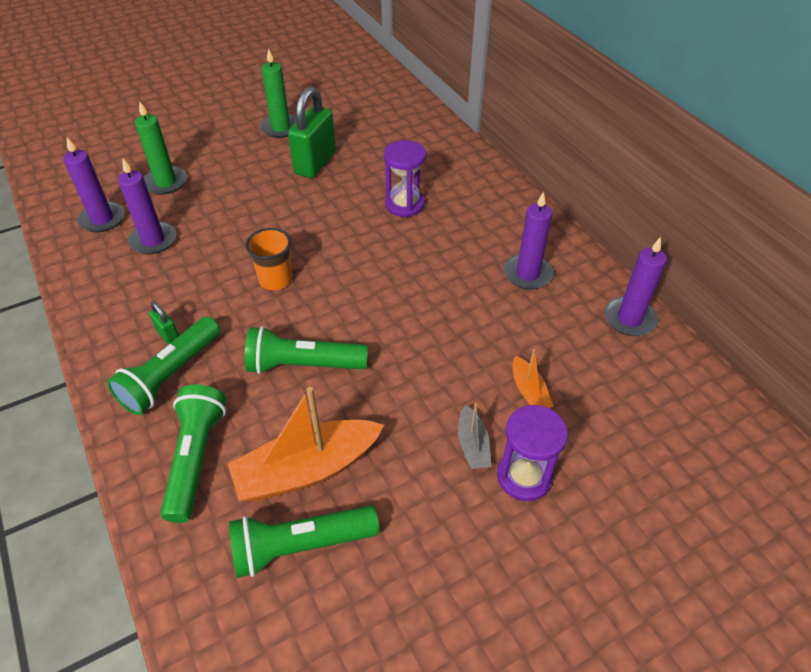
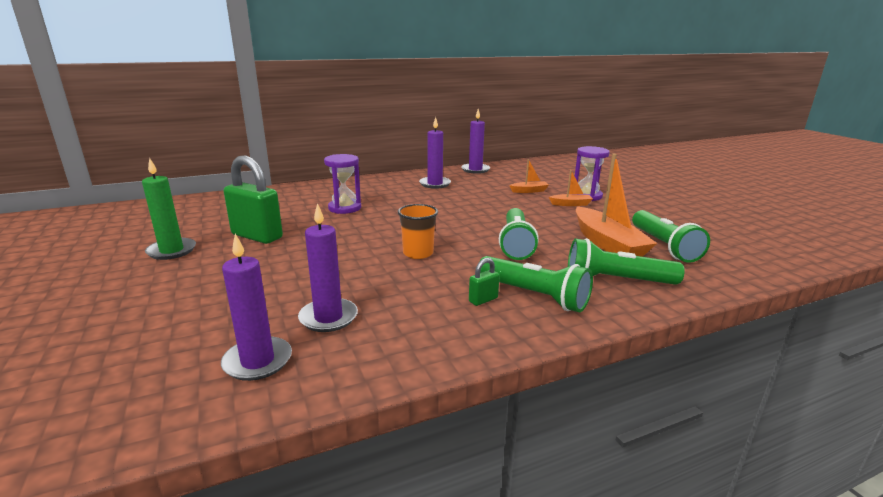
camera: 85 degrees left, 25 degrees down
green candle [135,101,187,195] -> none
grey boat [458,403,491,469] -> orange boat [549,170,593,206]

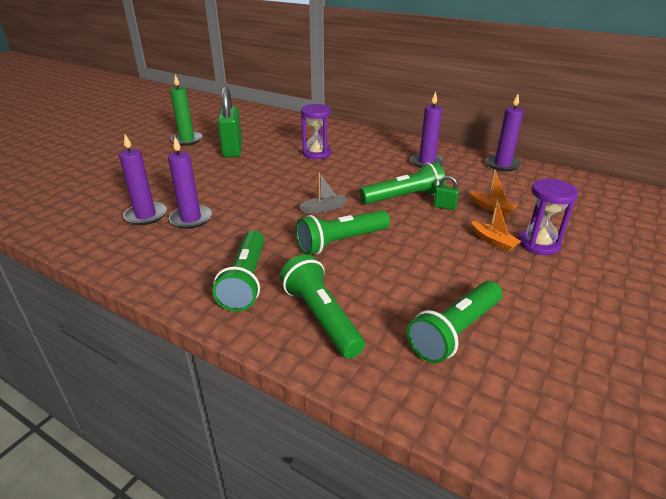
camera: 55 degrees right, 10 degrees up
purple candle [221,234,292,381] -> purple candle moved to [168,137,212,229]
orange cup [398,204,438,259] -> none
green padlock [469,258,500,306] -> green padlock moved to [434,176,459,210]
orange boat [576,154,657,257] -> none
none -> grey boat [299,173,348,213]
none -> green flashlight [360,162,446,204]

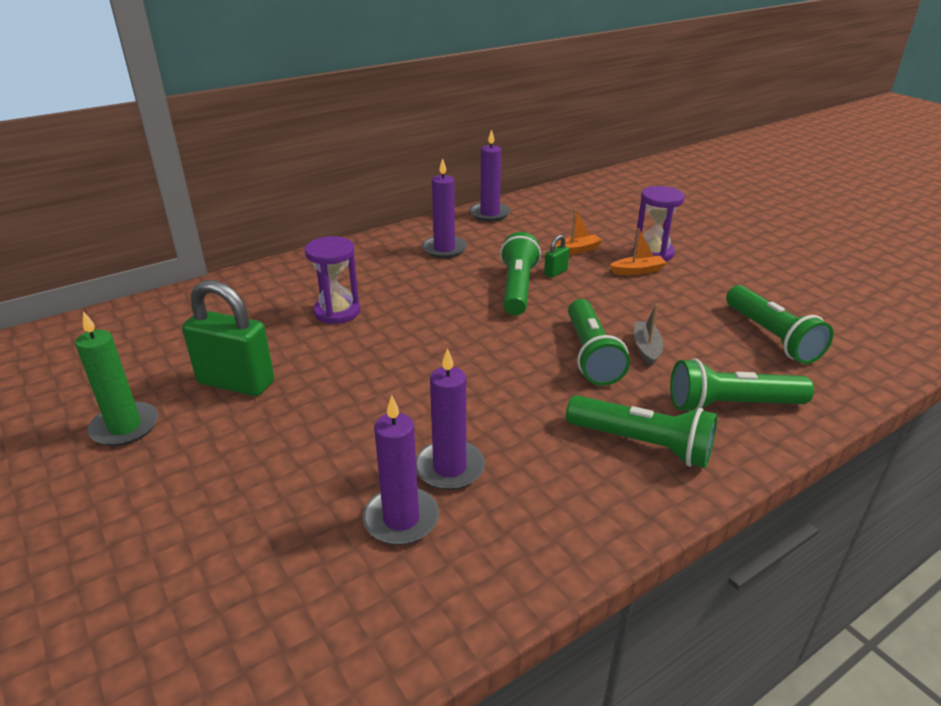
camera: 65 degrees left, 0 degrees up
grey boat [299,173,348,213] -> grey boat moved to [634,304,664,366]

